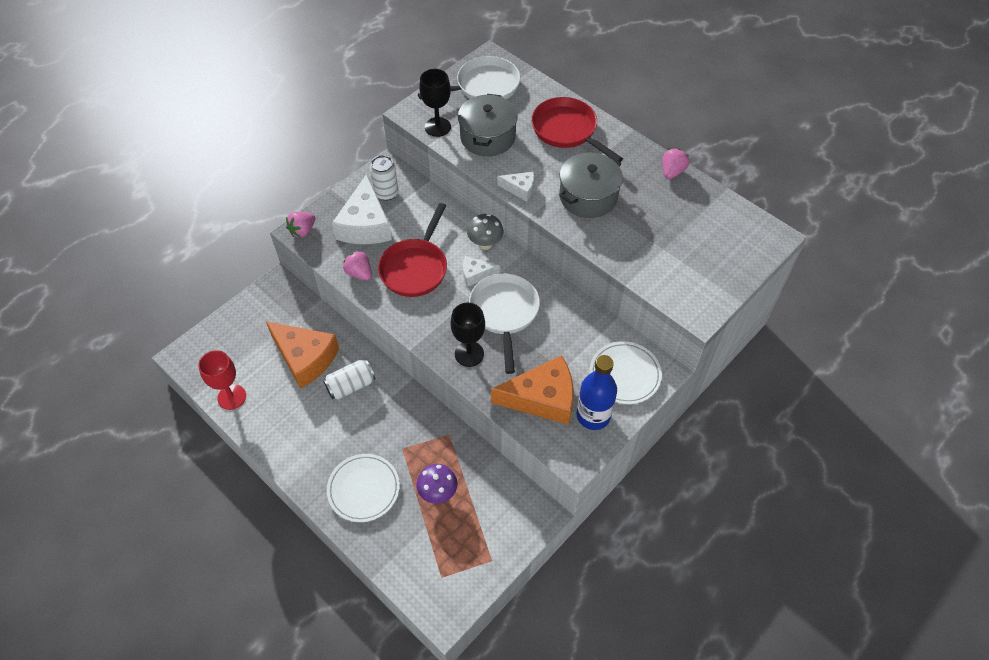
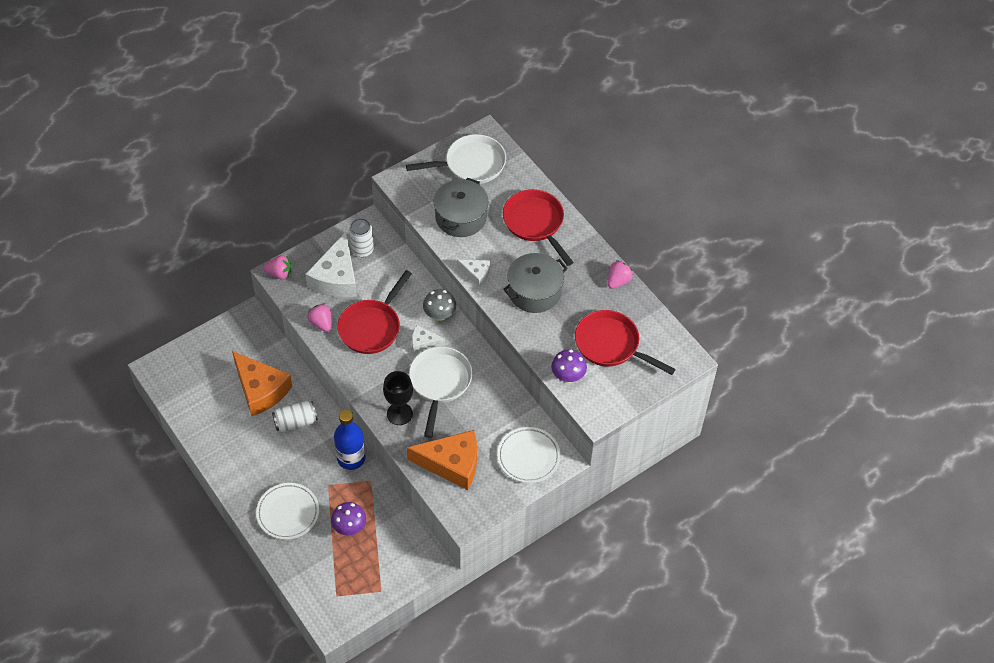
camera: 10 degrees right, 0 degrees up
red goblet [198,350,246,410] -> none
pink strawberry [286,212,315,238] -> pink strawberry turned 135 degrees counterclockwise [263,255,291,280]
black goblet [419,69,451,137] -> none
blue bottle [577,355,617,430] -> blue bottle moved to [334,409,365,470]
none -> purple mushroom [551,349,587,383]
none -> red pan [575,310,676,375]

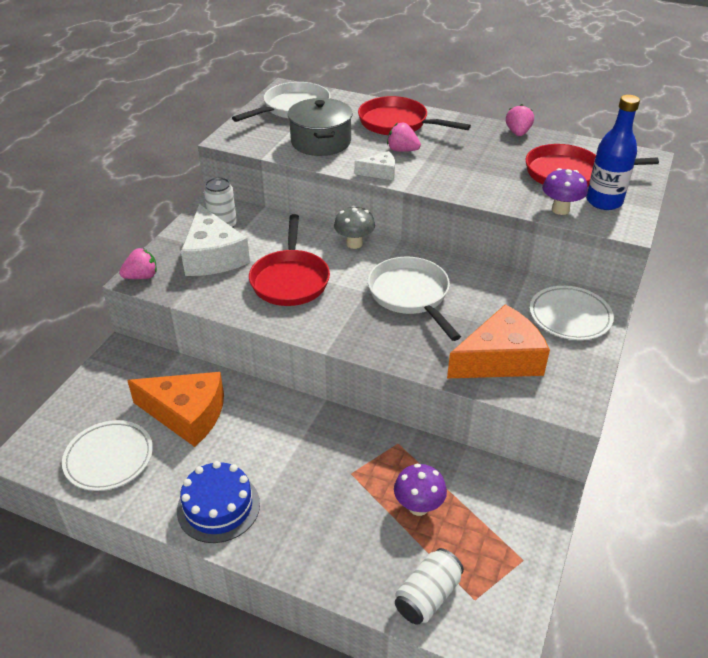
camera: 30 degrees left, 15 degrees down
white plate [256,483,319,540] -> white plate moved to [62,420,153,491]
white can [272,401,318,432] -> white can moved to [395,548,464,625]
pink strawberry [307,303,332,332] -> pink strawberry moved to [387,123,421,152]
blue bottle [334,409,365,470] -> blue bottle moved to [586,95,640,210]
black goblet [383,371,413,425] -> none
white cheese [412,325,445,353] -> none
grey pot [503,253,568,313] -> none
none -> blue cake [177,461,260,543]

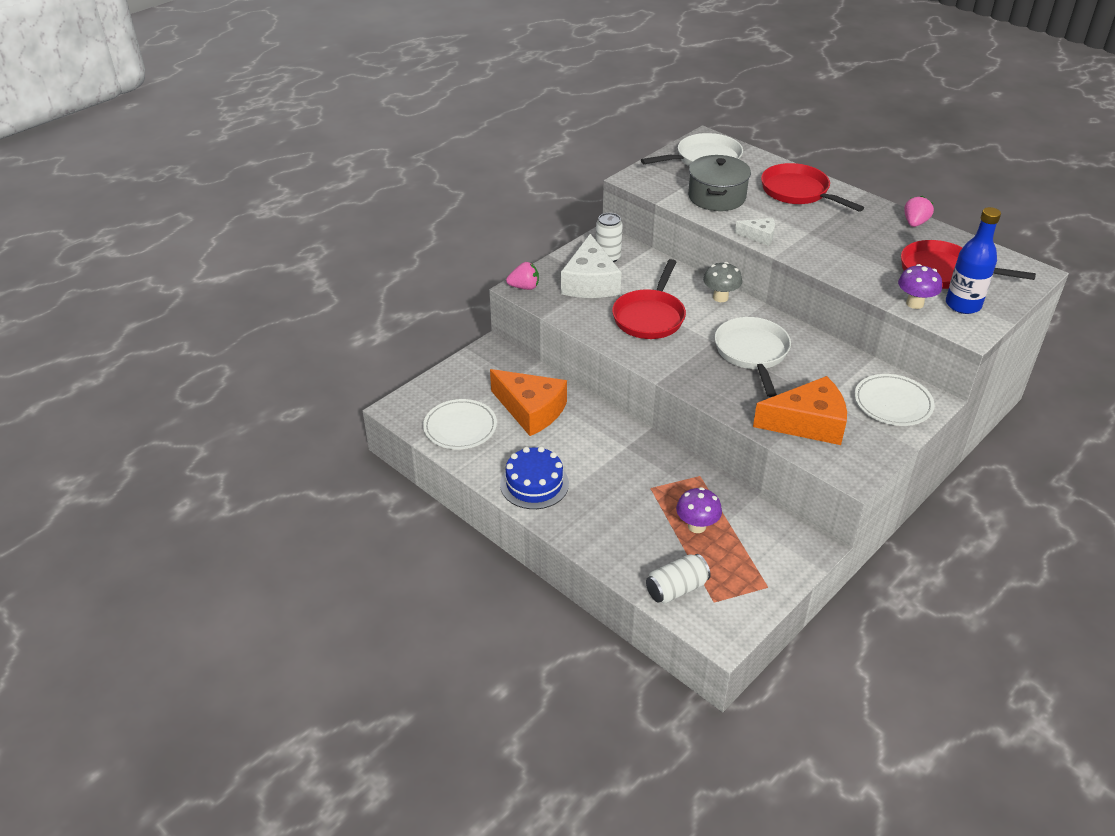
camera: 20 degrees right, 0 degrees up
pink strawberry [387,123,421,152] -> none

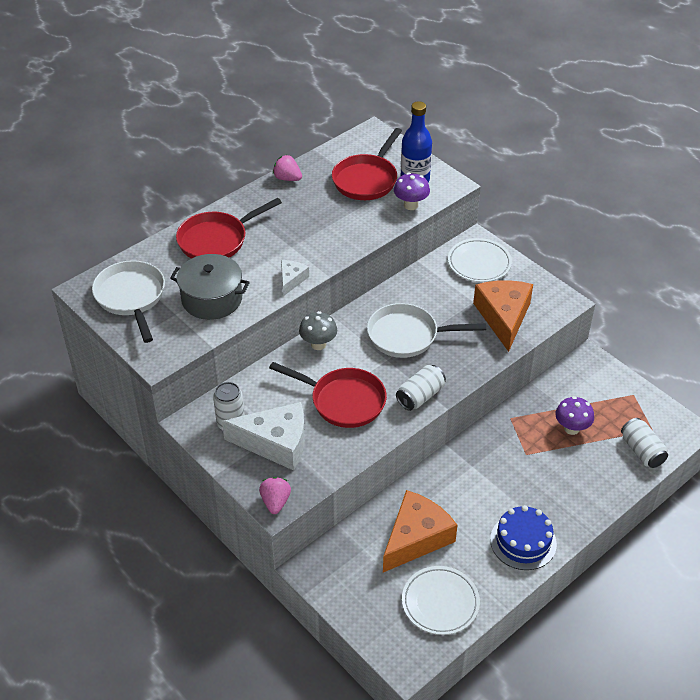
camera: 85 degrees left, 5 degrees up
none -> white can [396,365,446,411]

